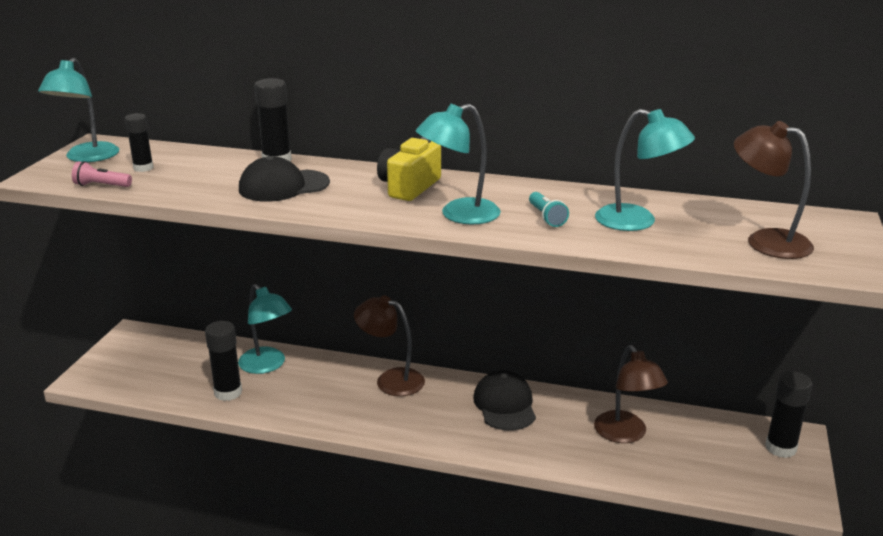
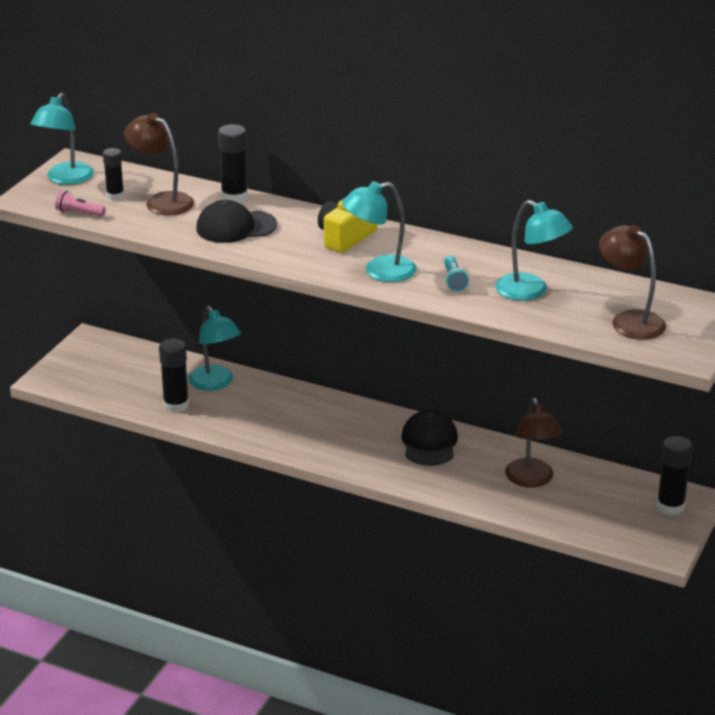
camera: 10 degrees right, 5 degrees up
brown lamp [354,296,425,396] -> brown lamp moved to [124,113,194,215]

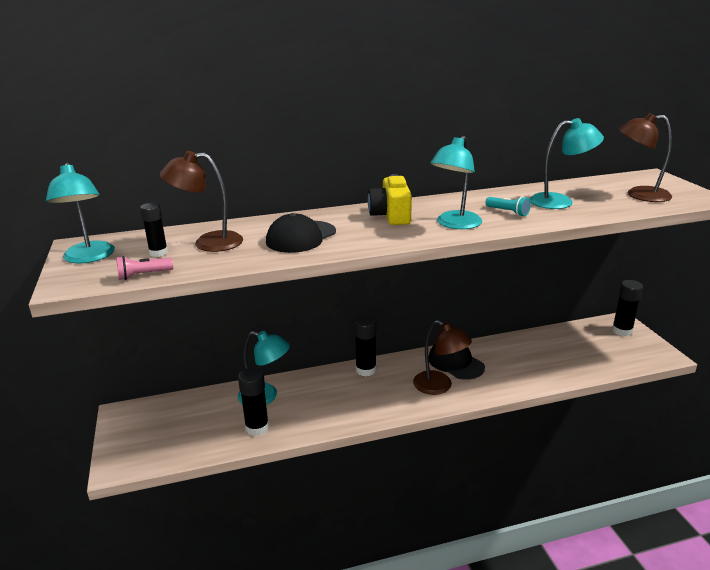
camera: 40 degrees left, 5 degrees down
black glue stick [218,124,248,203] -> black glue stick moved to [354,315,377,376]
brown lamp [505,398,562,487] -> brown lamp moved to [413,320,472,395]

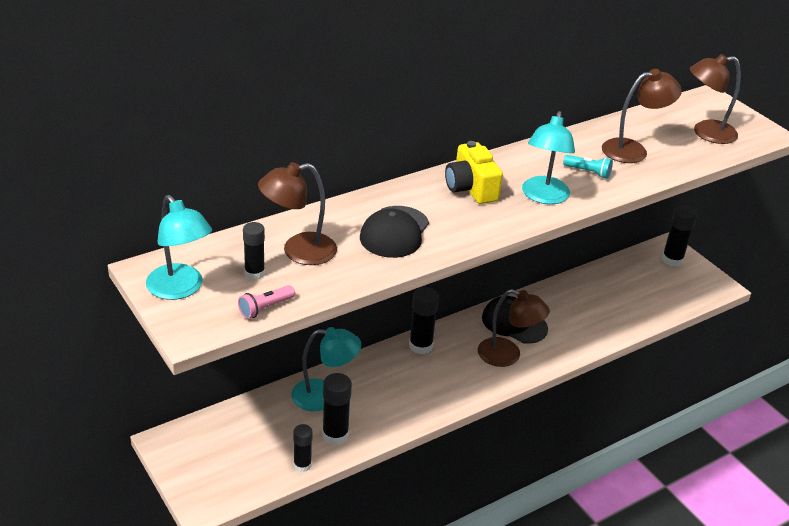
camera: 20 degrees left, 10 degrees up
turquoise lamp [530,118,604,209] -> brown lamp [602,69,682,163]
none -> black glue stick [293,424,313,472]

